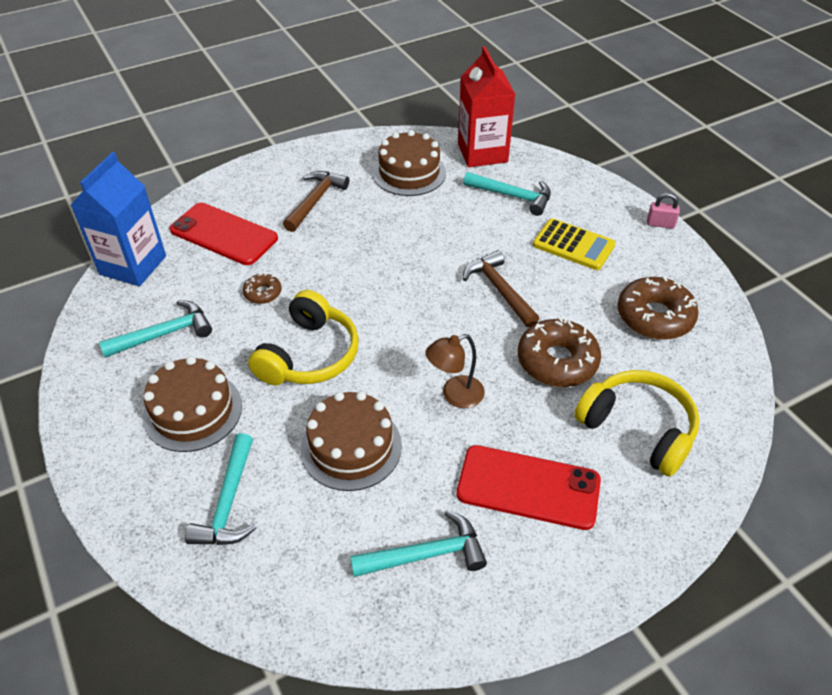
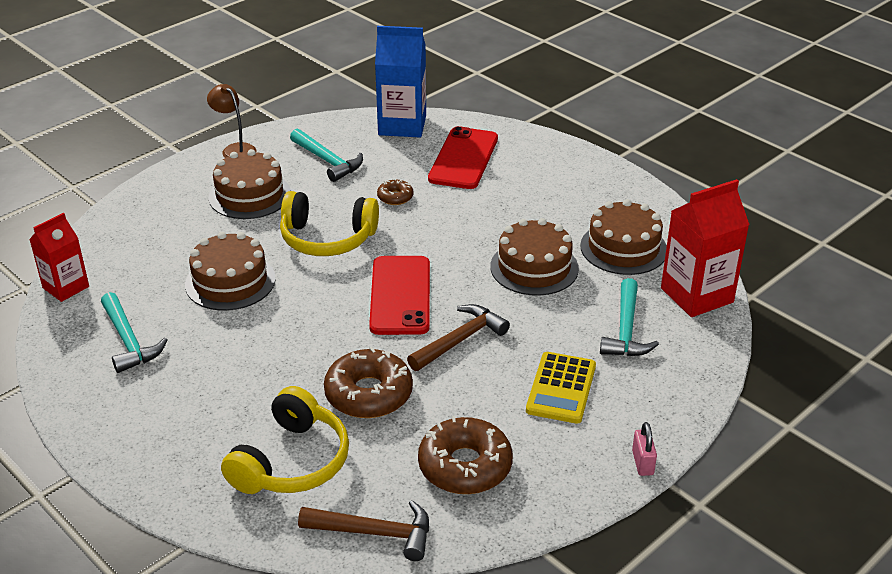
camera: 75 degrees right, 10 degrees down
turquoise hammer [185,433,256,545] -> none
brown hammer [283,171,349,232] -> brown hammer moved to [298,500,429,561]
brown lamp [426,334,485,408] -> brown lamp moved to [207,84,256,158]
red phone [457,445,601,530] -> red phone moved to [369,256,430,335]
none -> red carton [29,213,89,302]
none -> brown cake [490,218,579,296]

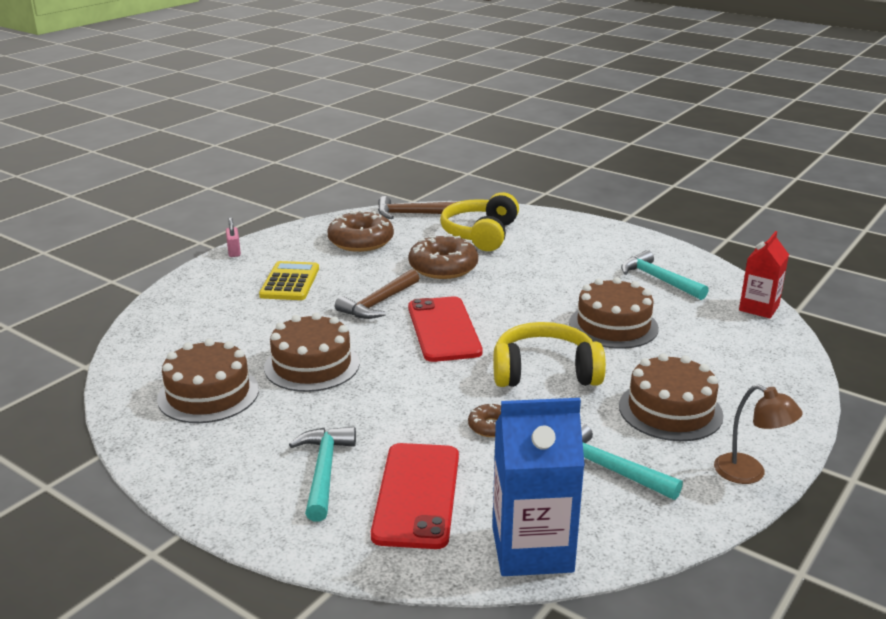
camera: 170 degrees right, 10 degrees down
turquoise hammer [600,278,659,356] -> turquoise hammer moved to [289,427,356,521]
red carton [661,179,749,317] -> none

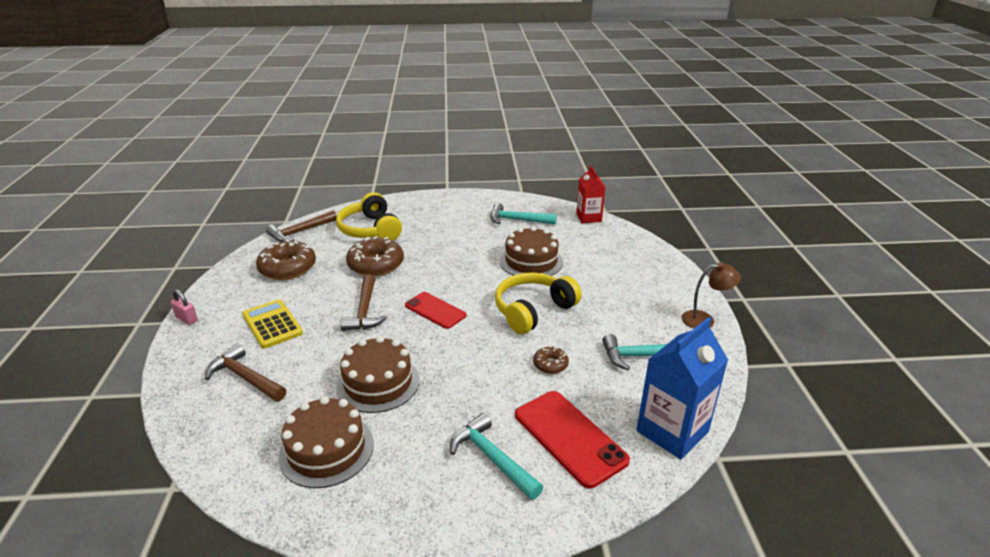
camera: 40 degrees left, 5 degrees up
red phone [408,296,483,362] -> red phone [405,292,466,329], size x0.66
brown cake [619,353,724,441] -> none
none -> brown hammer [205,344,286,402]

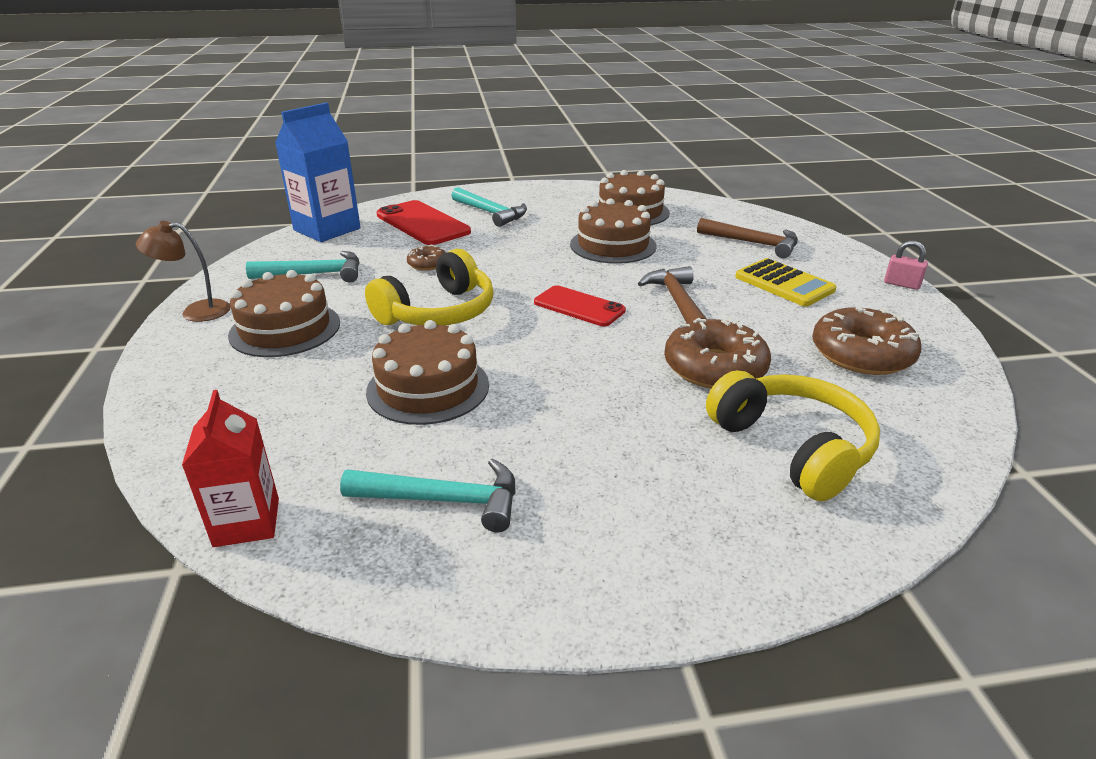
camera: 175 degrees right, 0 degrees up
brown hammer [266,210,337,242] -> none
none -> brown cake [228,270,340,357]

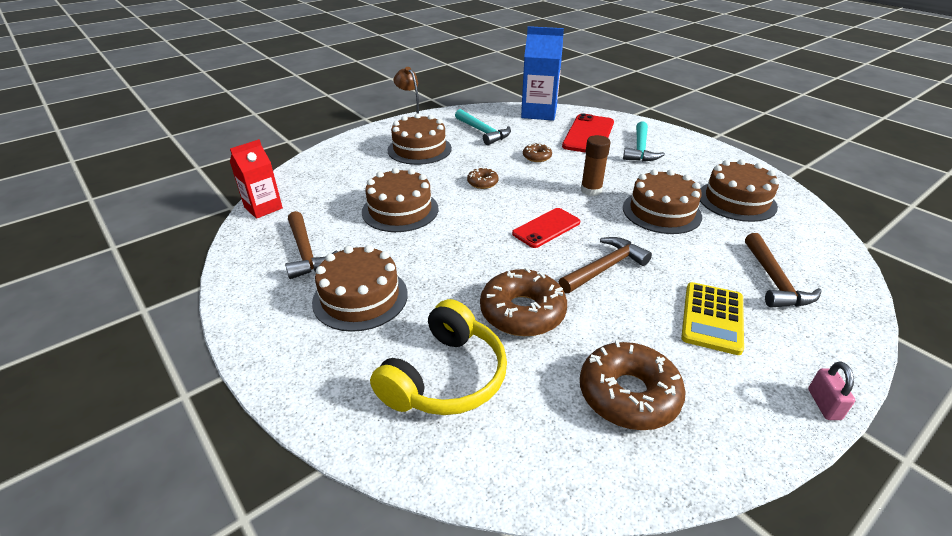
camera: 60 degrees right, 5 degrees up
turquoise hammer [340,458,516,532] -> brown hammer [285,211,338,279]
yellow headphones [365,249,494,325] -> brown donut [467,167,499,189]
red phone [534,285,626,326] -> red phone turned 45 degrees clockwise [512,208,580,248]
none -> brown cake [312,245,408,332]
none -> brown glue stick [581,135,611,196]

